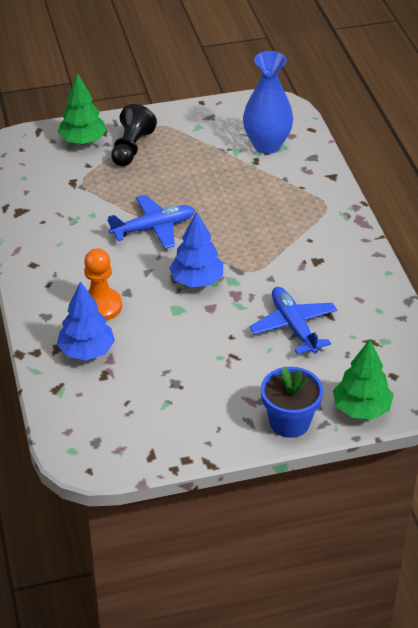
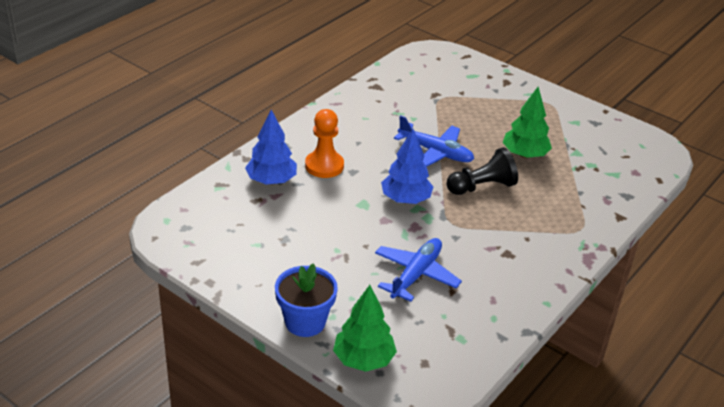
camera: 50 degrees right, 5 degrees down
green tree [58,73,107,145] -> green tree moved to [503,87,552,158]
black pawn [111,104,157,166] -> black pawn moved to [447,147,518,195]
blue vase [243,51,294,154] -> none

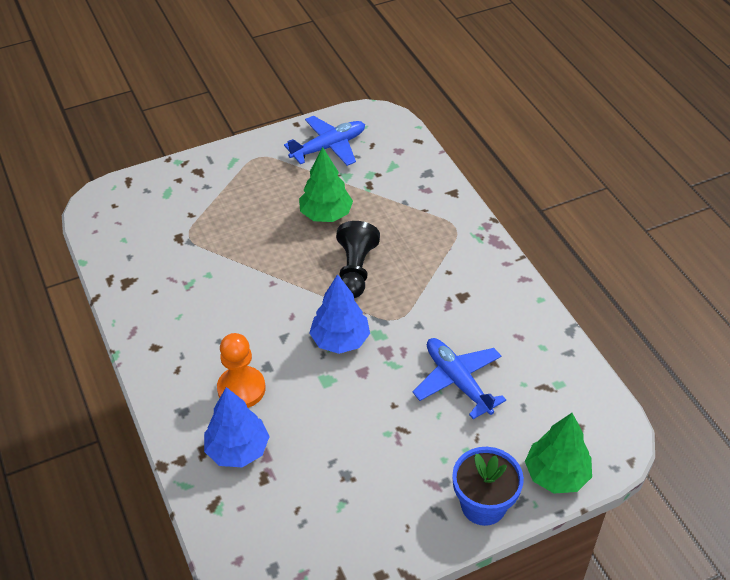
camera: 60 degrees left, 10 degrees up
blue plane [394,115,474,167] -> blue plane moved to [284,116,365,166]

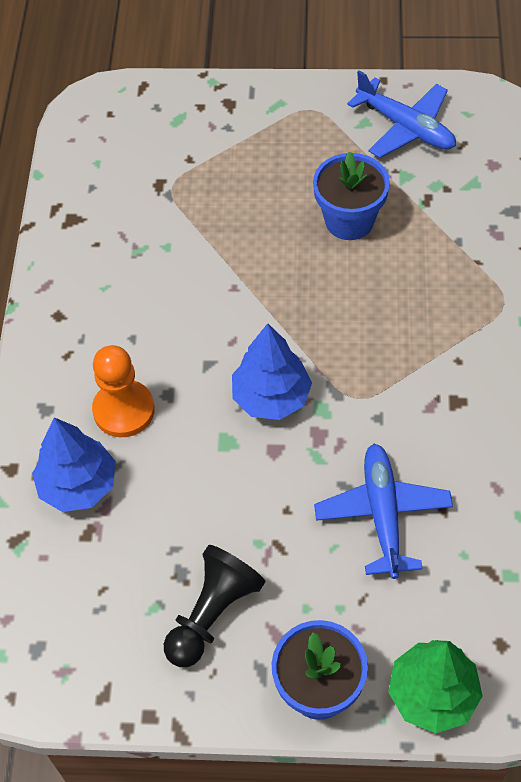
camera: 30 degrees right, 10 degrees up
blue plane [284,116,365,166] -> blue plane turned 45 degrees clockwise [347,70,456,158]
green tree [299,147,353,222] -> blue flower pot [313,152,390,240]
black pawn [336,221,380,298] -> black pawn moved to [164,545,266,667]

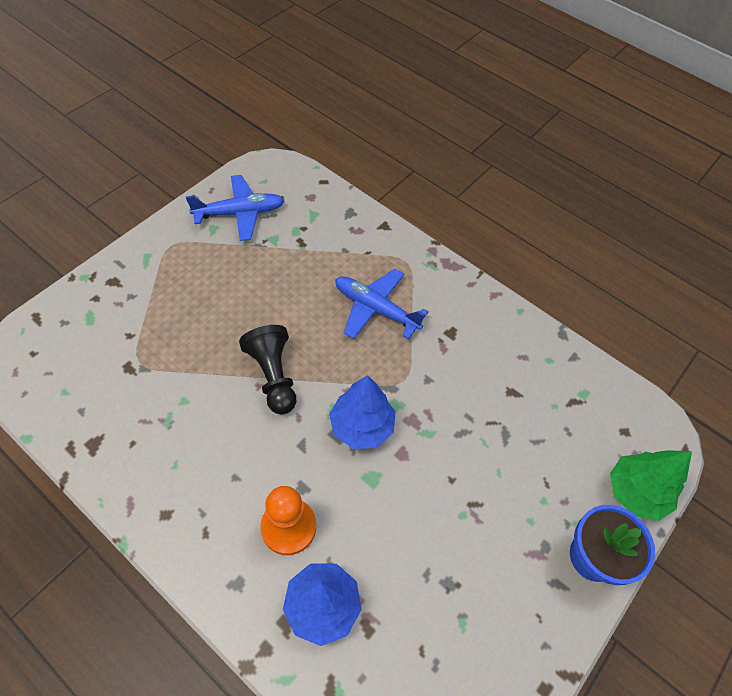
camera: 60 degrees left, 0 degrees up
black pawn [164,545,266,667] -> black pawn moved to [239,325,296,414]
blue flower pot [313,152,390,240] -> none
blue plane [314,444,453,579] -> blue plane moved to [335,269,428,339]

